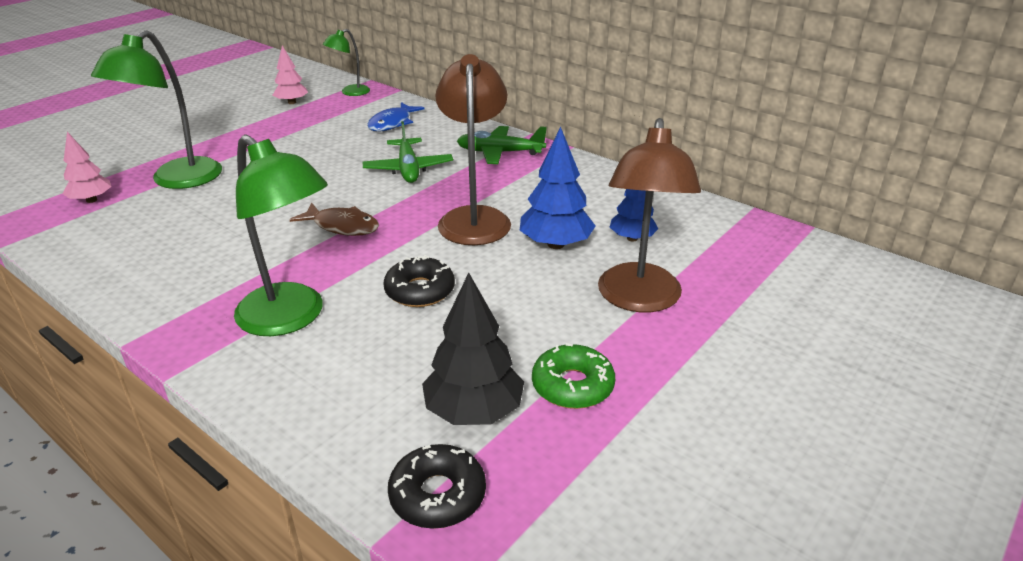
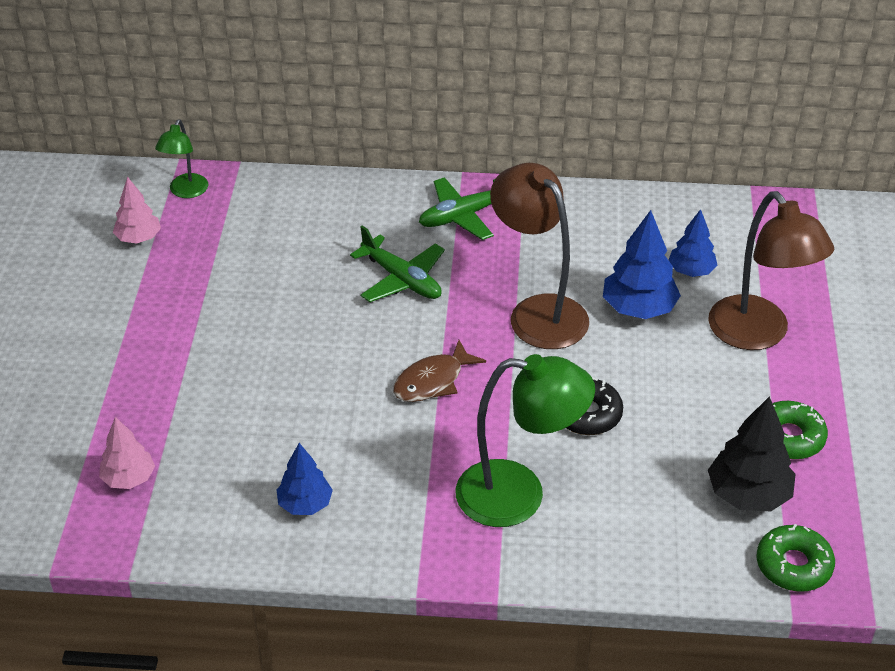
camera: 35 degrees left, 10 degrees up
green lamp [91,30,222,189] -> none
brown fish [289,203,379,236] -> brown fish turned 150 degrees clockwise [393,340,486,402]
blue fish [367,102,425,131] -> none
black donut [388,444,486,529] -> green donut [756,524,835,592]
none -> blue tree [277,443,333,515]

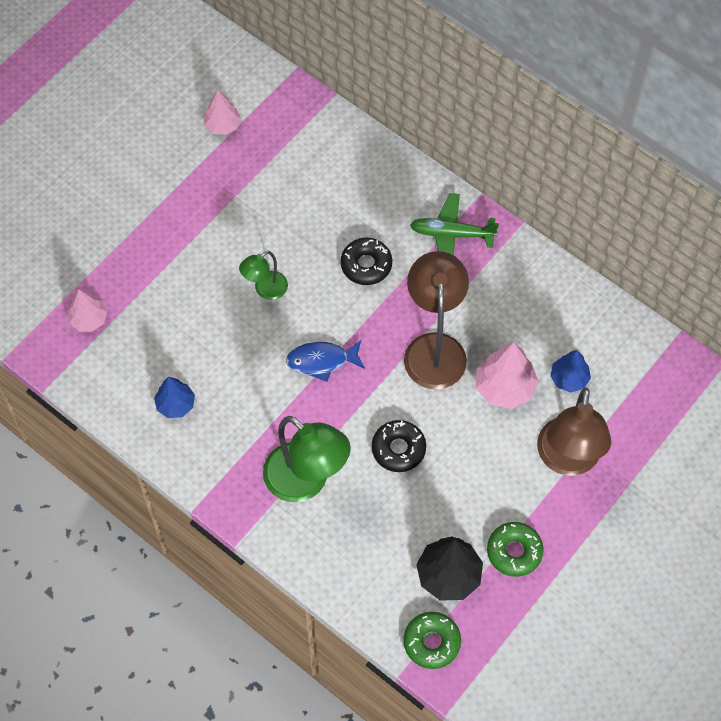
camera: 35 degrees right, 20 degrees up
green lamp [155,119,208,198] -> green lamp moved to [239,251,288,300]
green plane [350,226,445,302] -> black donut [341,238,392,285]
brown fish [393,340,486,402] -> blue fish [286,340,365,382]
blue tree [603,210,681,319] -> pink tree [476,342,539,409]

